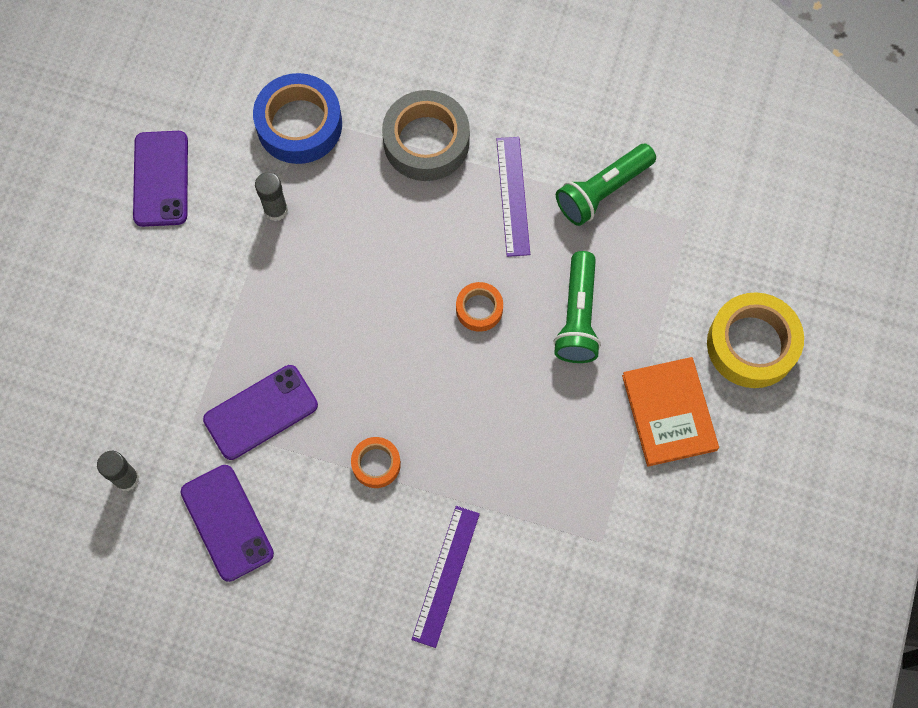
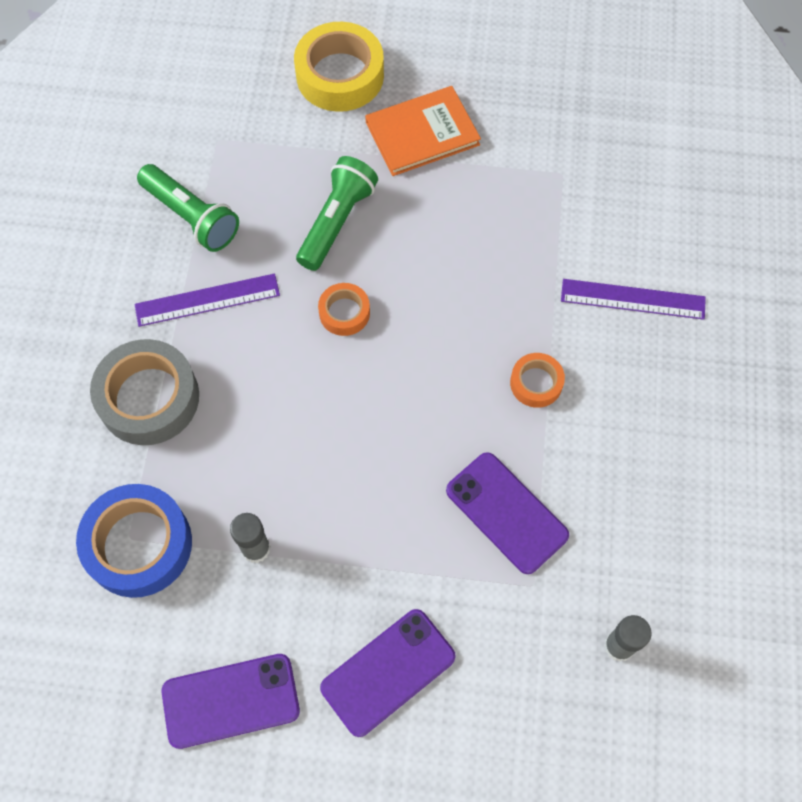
camera: 100 degrees left, 5 degrees down
purple phone [180,465,274,582] -> purple phone moved to [320,609,456,737]
green flashlight [553,251,601,363] -> green flashlight turned 60 degrees counterclockwise [296,156,378,271]

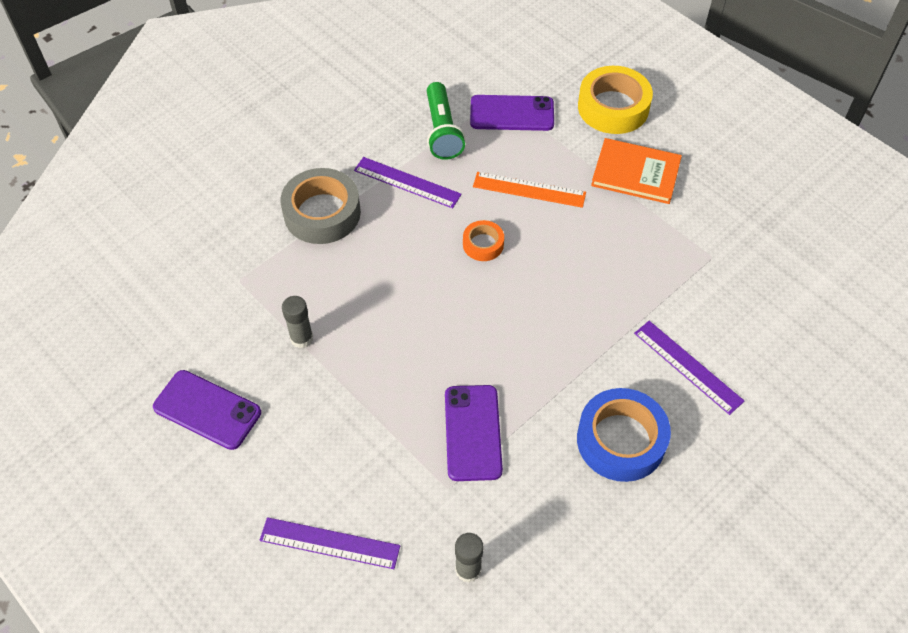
camera: 40 degrees right, 10 degrees down
blue tape [76,484,192,598] -> blue tape moved to [577,388,671,482]
green flashlight [296,156,378,271] -> orange ruler [473,172,586,208]
purple phone [320,609,456,737] -> purple phone moved to [470,95,554,131]
orange tape [510,353,565,408] -> none
none -> purple ruler [260,517,400,569]

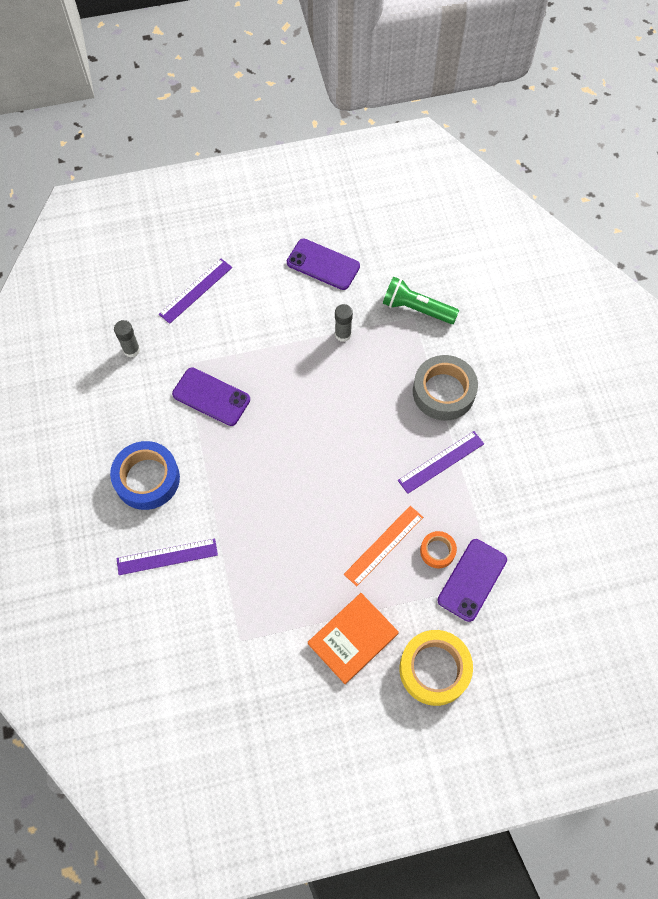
camera: 120 degrees right, 10 degrees up
purple phone [153,370,261,450] -> purple phone turned 60 degrees clockwise [287,239,360,290]
green flashlight [427,82,465,160] -> green flashlight moved to [383,276,459,324]
orange tape [463,220,504,261] -> orange tape moved to [420,531,457,569]

